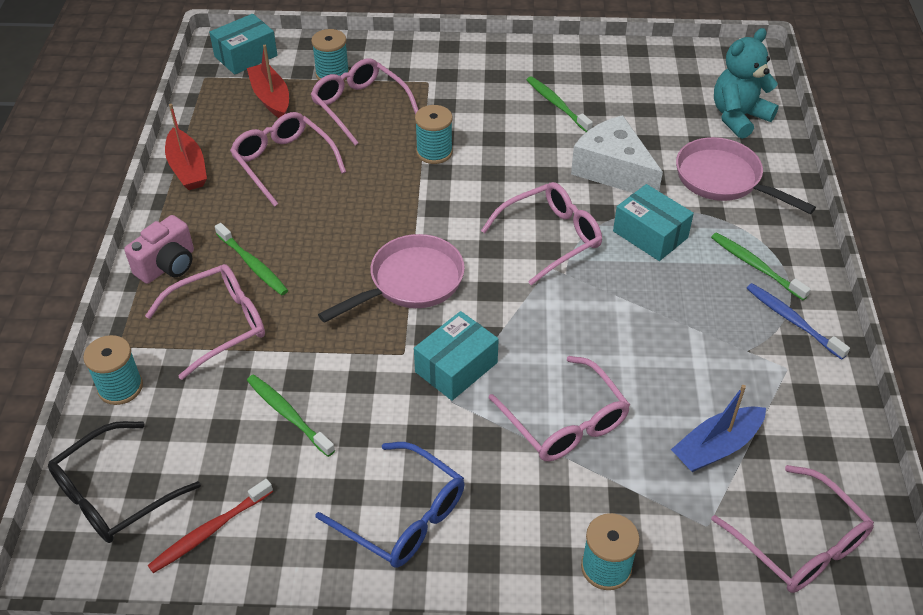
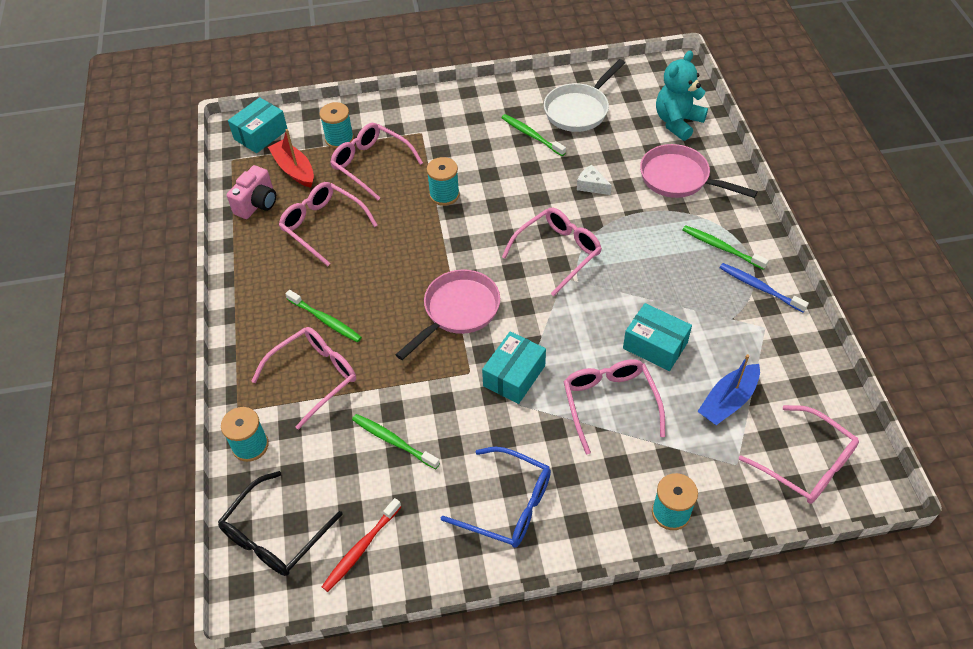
camera: 10 degrees left, 5 degrees up
pink camera [124,215,194,284] -> pink camera moved to [227,165,276,219]
red boat [165,104,207,190] -> none
pink glasses [489,356,630,461] -> pink glasses turned 150 degrees counterclockwise [564,359,665,454]
white cheese [571,115,663,193] -> white cheese [577,165,612,195], size x0.46
turquoise box [613,184,694,261] -> turquoise box moved to [623,303,692,371]
none -> white pan [544,59,625,132]

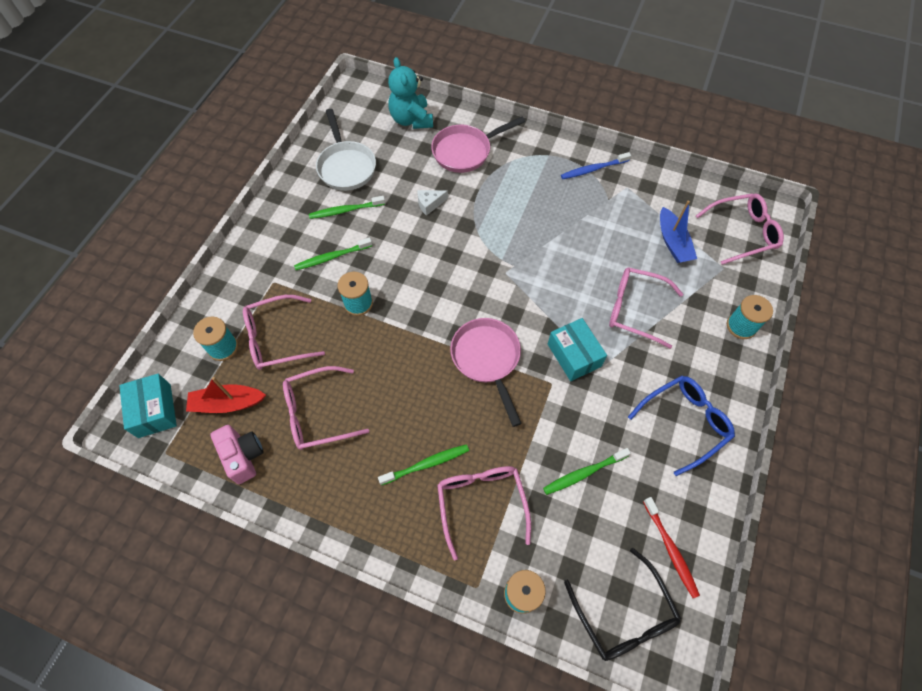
camera: 60 degrees left, 10 degrees up
pink glasses [502,207,602,296] -> none
turquoise box [623,303,692,371] -> none
green toothbrush [682,225,769,270] -> green toothbrush moved to [294,237,372,270]

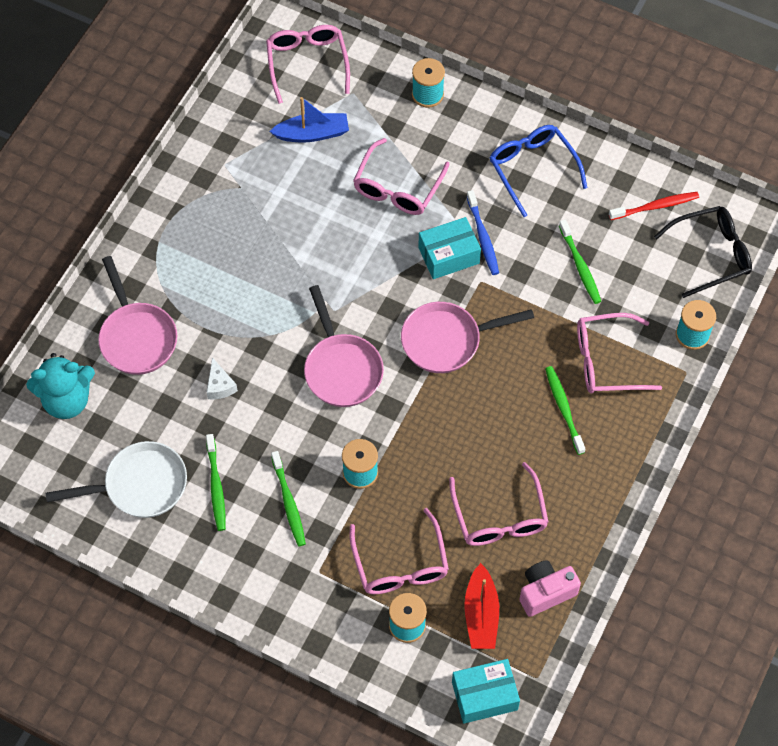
camera: 85 degrees left, 0 degrees up
blue toothbrush [561,152,631,179] -> blue toothbrush moved to [467,190,499,275]
none -> pink pan [304,285,384,407]

